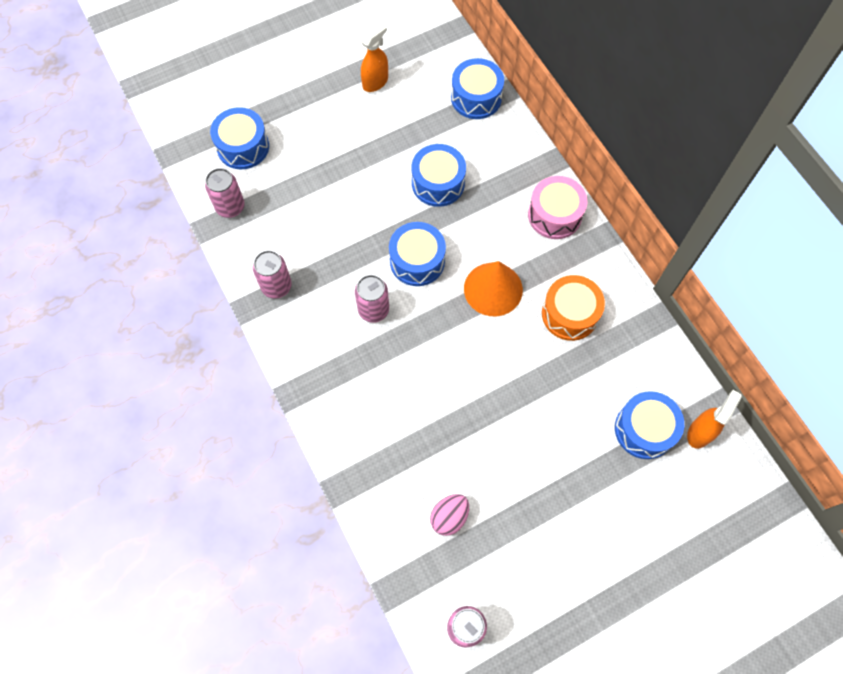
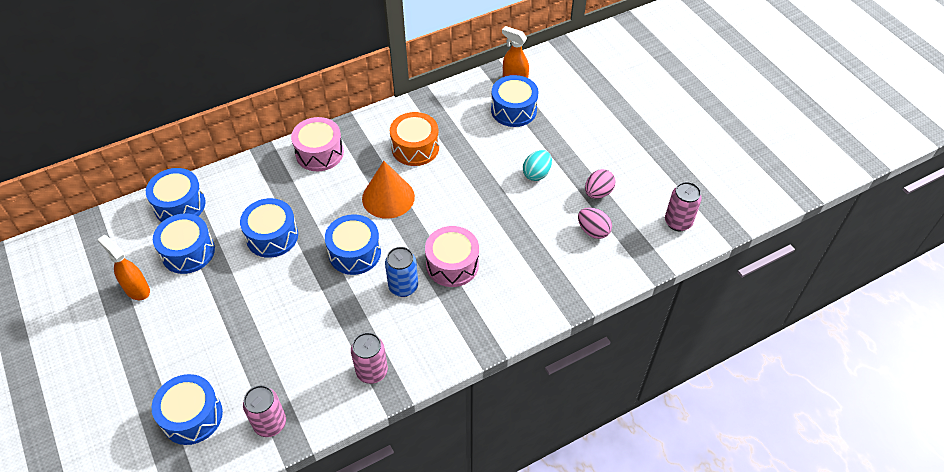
camera: 90 degrees left, 15 degrees down
pink can [355,275,389,323] -> blue can [385,247,418,297]
none -> blue drum [153,213,215,274]
none -> pink drum [425,226,479,287]
none -> turquoise egg [523,150,552,181]
none -> pink egg [585,169,615,199]

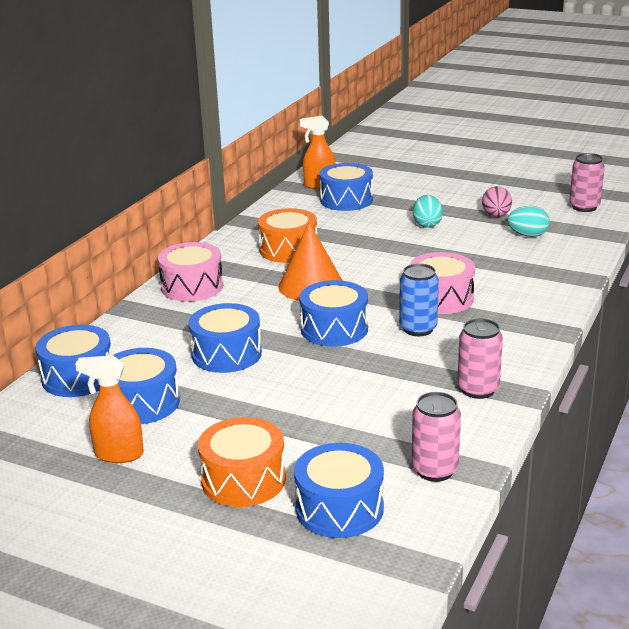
camera: 35 degrees left, 25 degrees down
pink egg [578,207,612,239] -> turquoise egg [508,206,550,237]
none -> orange drum [198,417,286,507]

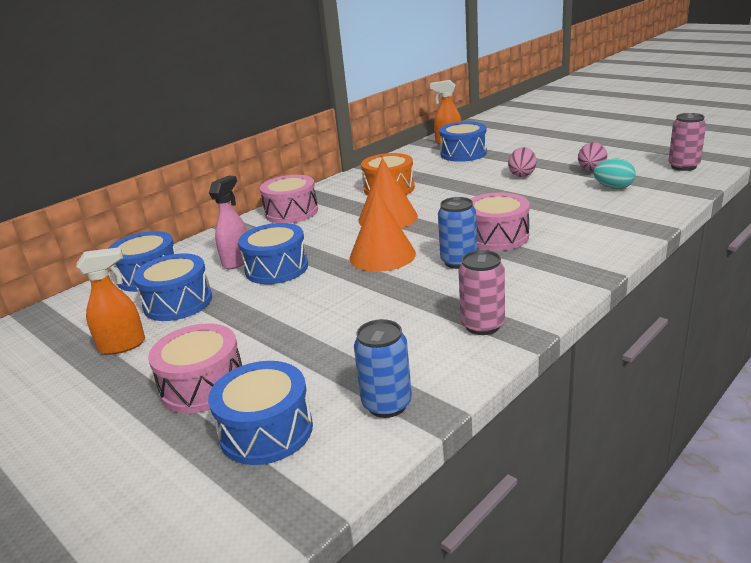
camera: 20 degrees right, 0 degrees up
orange spray bottle [75,355,144,463] -> orange spray bottle turned 135 degrees clockwise [77,247,145,355]
orange drum [198,417,286,507] -> pink drum [148,323,242,413]
blue drum [299,280,368,346] -> orange cone [349,190,416,272]
pink can [412,392,461,482] -> blue can [354,319,412,418]
turquoise egg [413,195,443,228] -> pink egg [508,147,537,177]
none -> pink spray bottle [209,176,247,269]

